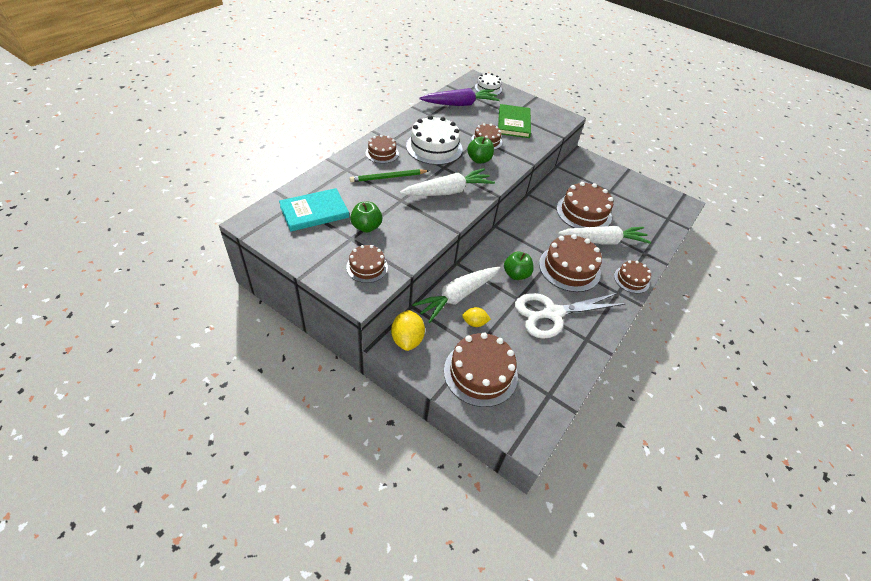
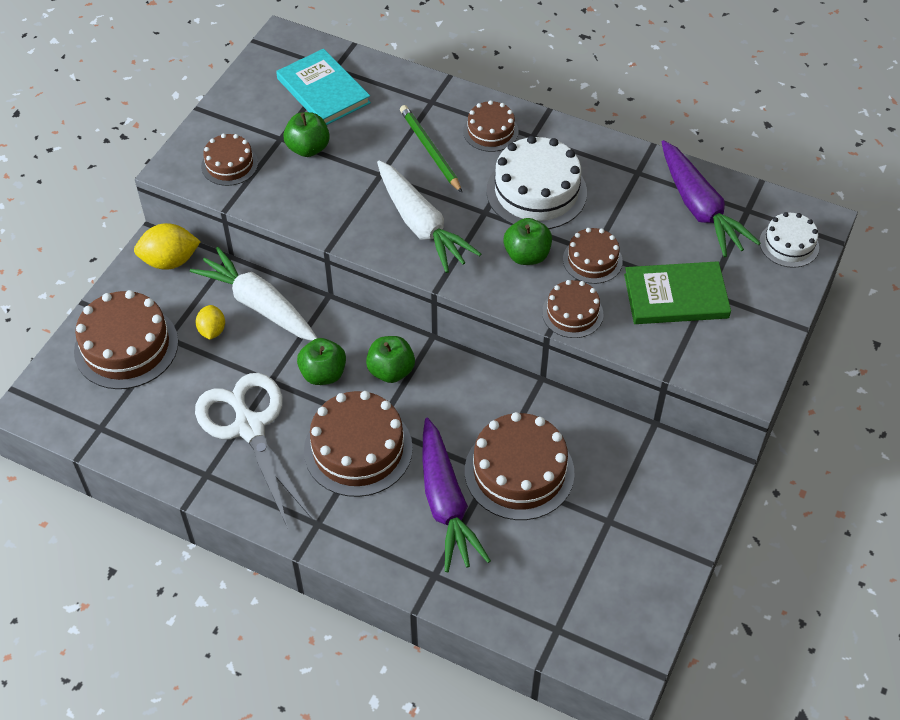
camera: 85 degrees right, 5 degrees up
white carrot [558,226,651,245] -> purple carrot [422,418,491,572]
brown cake [614,260,651,293] -> brown cake moved to [542,280,603,338]
none -> green apple [366,336,415,383]

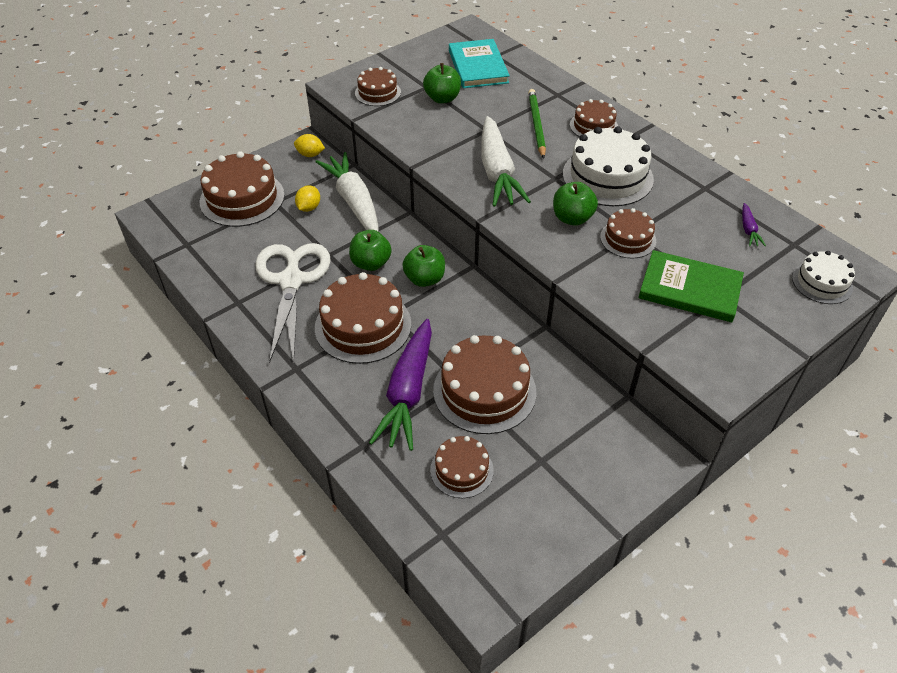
camera: 25 degrees right, 5 degrees down
yellow lemon [134,223,201,270] -> yellow lemon [294,134,325,157], size x0.62
brown cake [542,280,603,338] -> brown cake moved to [430,436,494,498]
purple carrot [662,140,760,257] -> purple carrot [742,203,766,246], size x0.42

